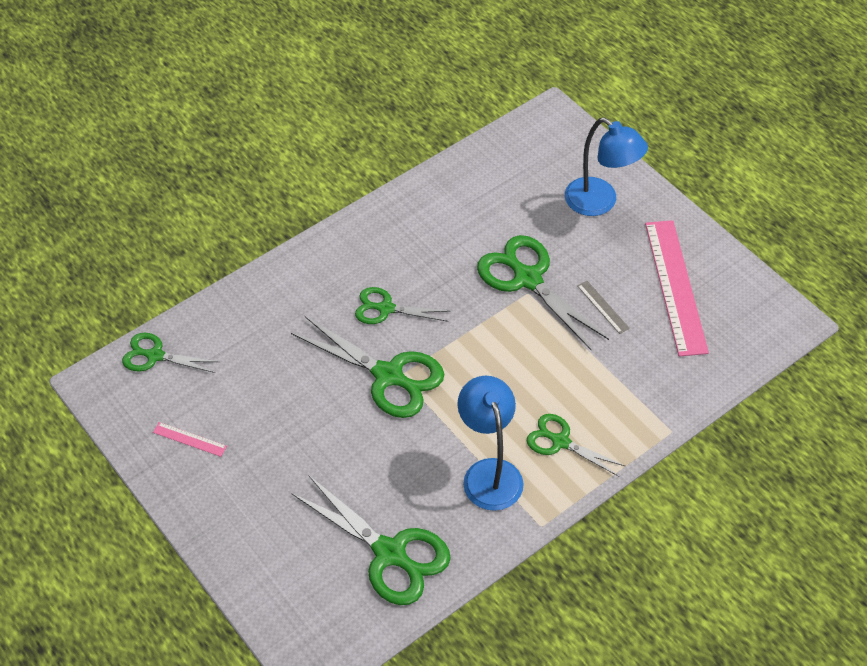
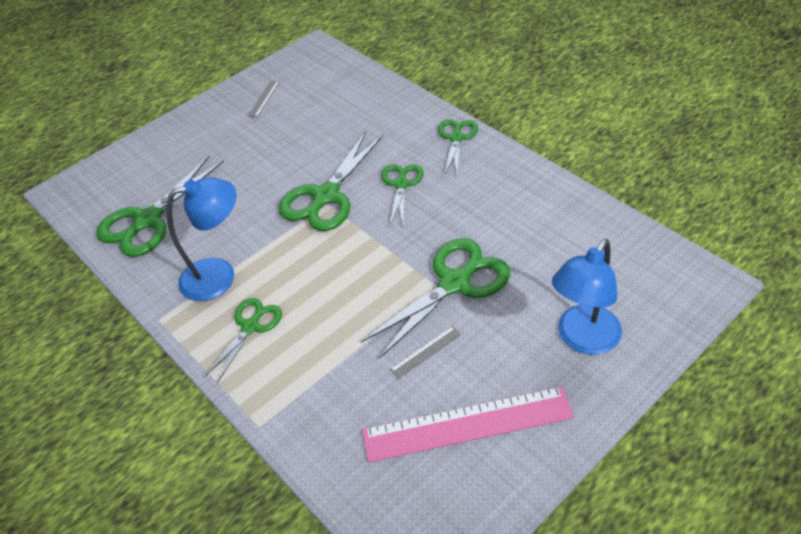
camera: 90 degrees right, 5 degrees down
green scissors [122,333,219,373] -> green scissors moved to [438,119,478,175]
pink ruler [153,422,227,457] -> grey ruler [248,80,280,117]

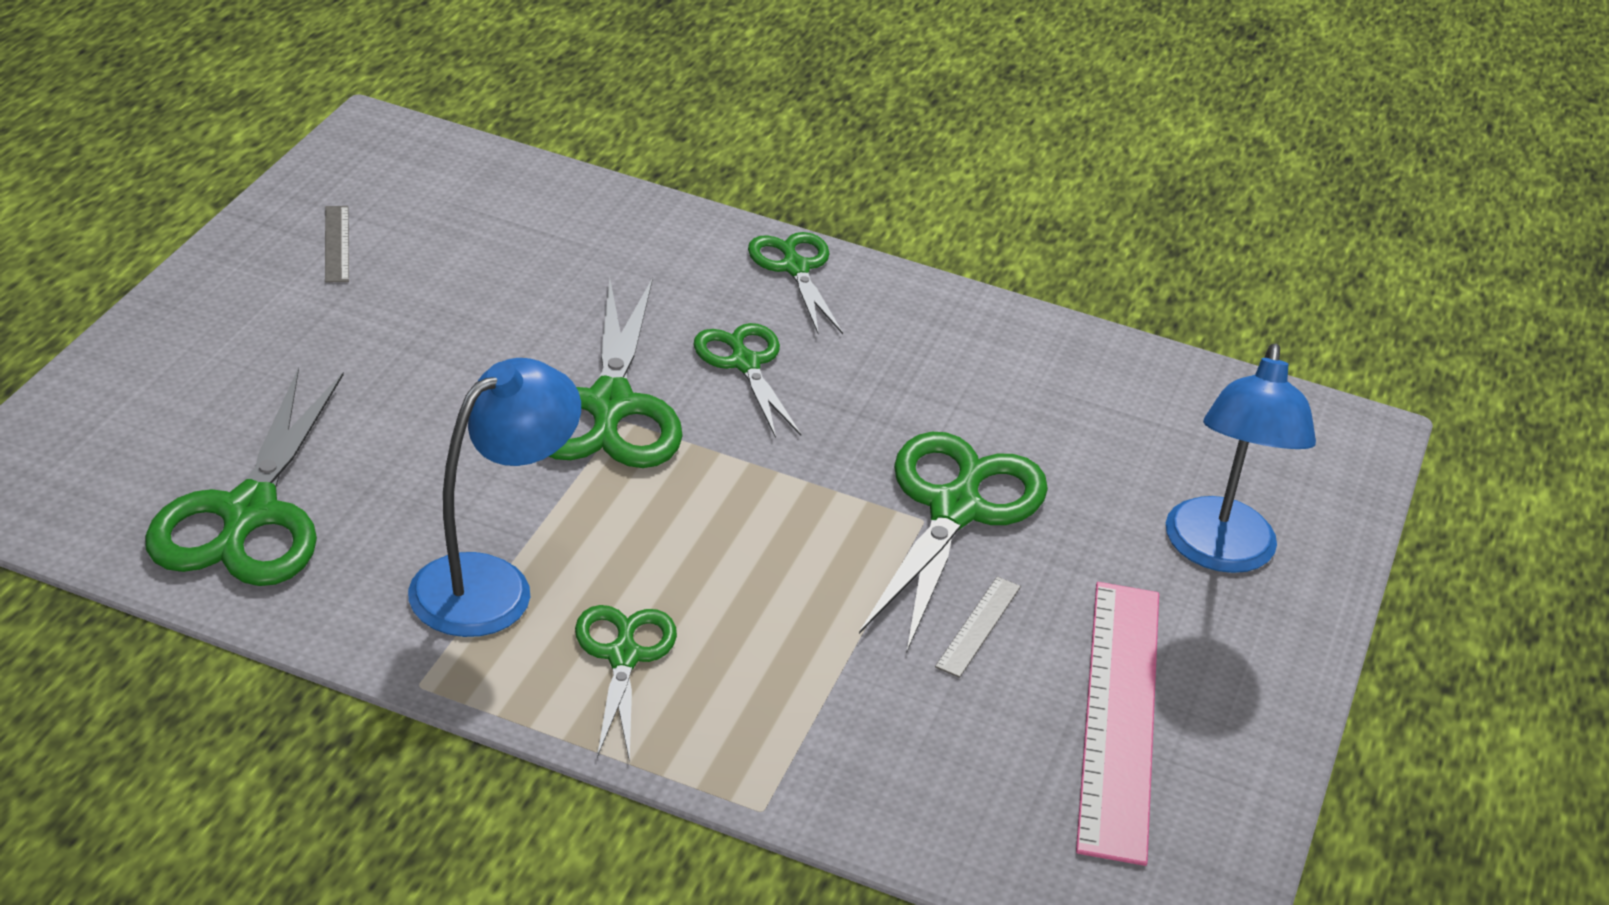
camera: 35 degrees left, 10 degrees down
pink ruler [362,387,574,463] -> pink ruler turned 45 degrees counterclockwise [1076,582,1159,866]

